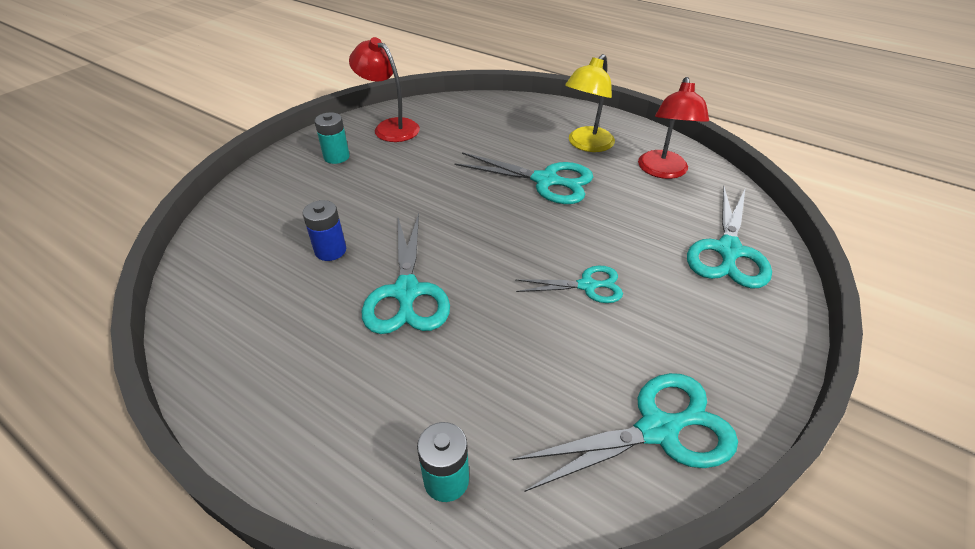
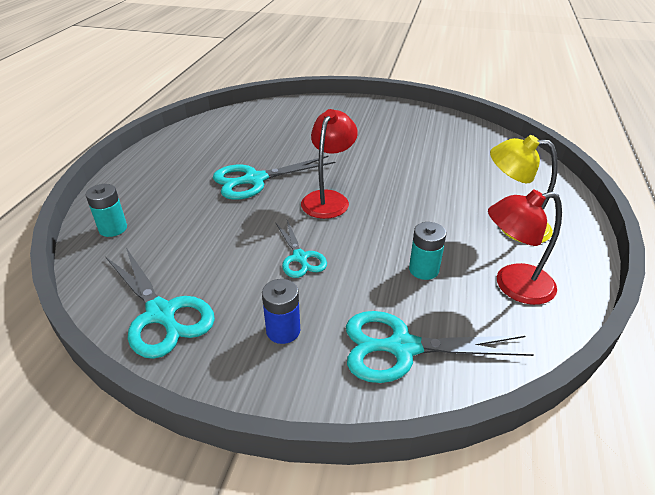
camera: 70 degrees right, 5 degrees down
blue battery [303,200,346,261] -> blue battery moved to [262,279,300,344]
turquoise battery [315,112,350,164] -> turquoise battery moved to [409,222,446,280]
red lamp [349,37,420,142] -> red lamp moved to [301,109,358,219]
turquoise scissors [454,152,593,204] -> none

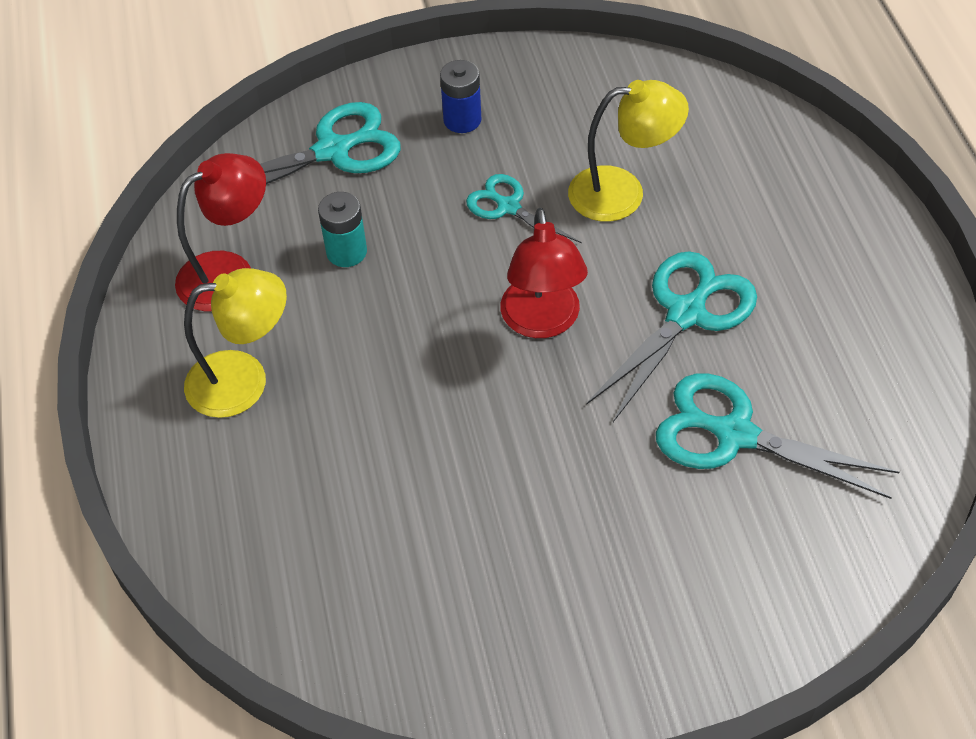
camera: 155 degrees right, 15 degrees up
turquoise battery [85,184,127,237] -> none
turquoise scissors [106,248,215,359] -> turquoise scissors moved to [656,373,899,499]
none -> yellow lamp [568,80,689,222]

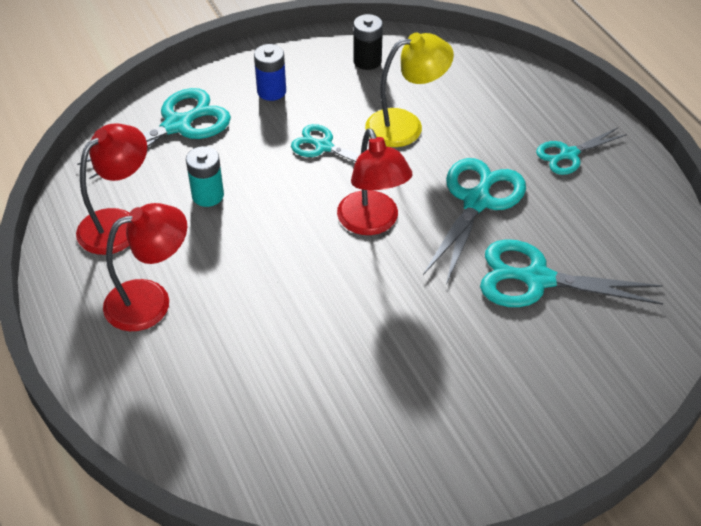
camera: 15 degrees left, 5 degrees down
yellow lamp [184,268,287,418] -> red lamp [103,203,187,331]
none -> black battery [353,14,383,70]
none -> turquoise scissors [536,128,627,175]

